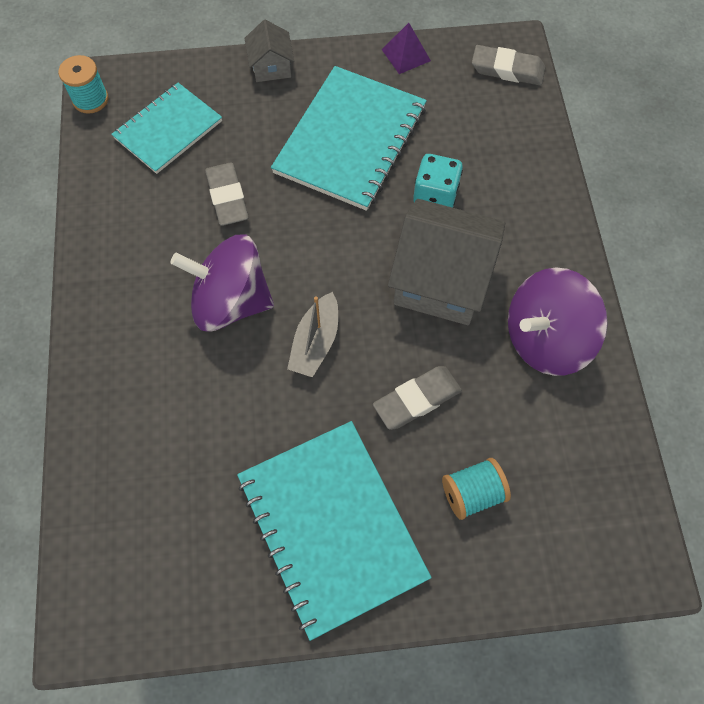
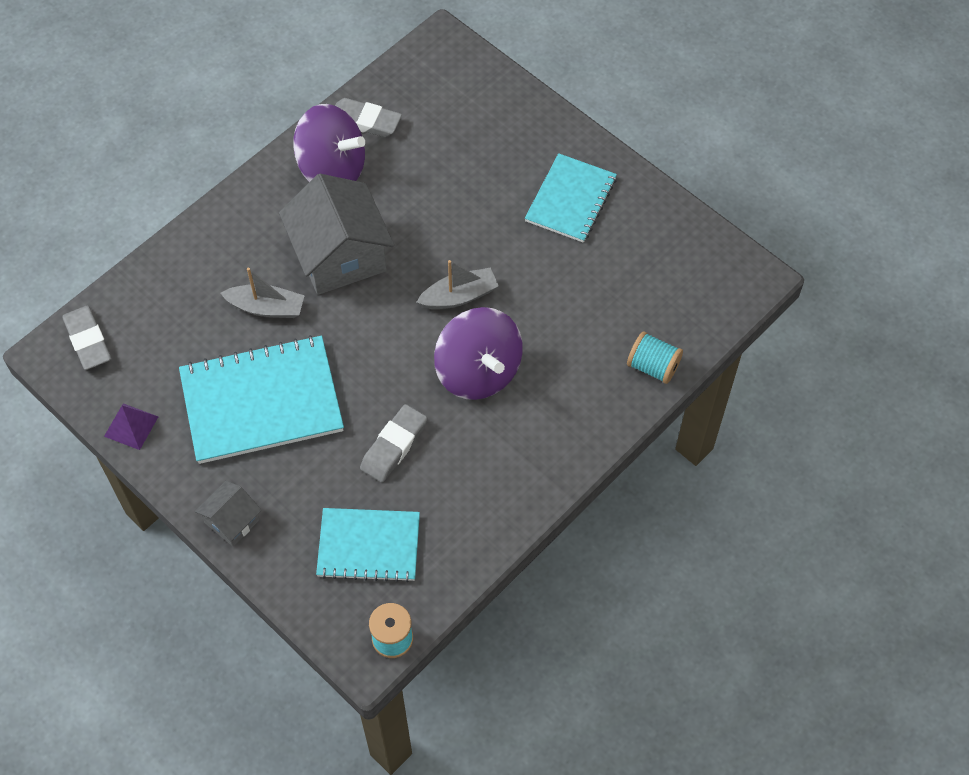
camera: 130 degrees left, 5 degrees down
turquoise notebook [237,421,432,641] -> turquoise notebook [525,153,617,243], size x0.64
grey eraser [373,366,462,430] -> grey eraser moved to [335,98,402,137]
turquoise dice [413,154,463,208] -> grey boat [221,268,305,318]
turquoise spool [442,458,511,520] -> turquoise spool moved to [627,331,683,384]

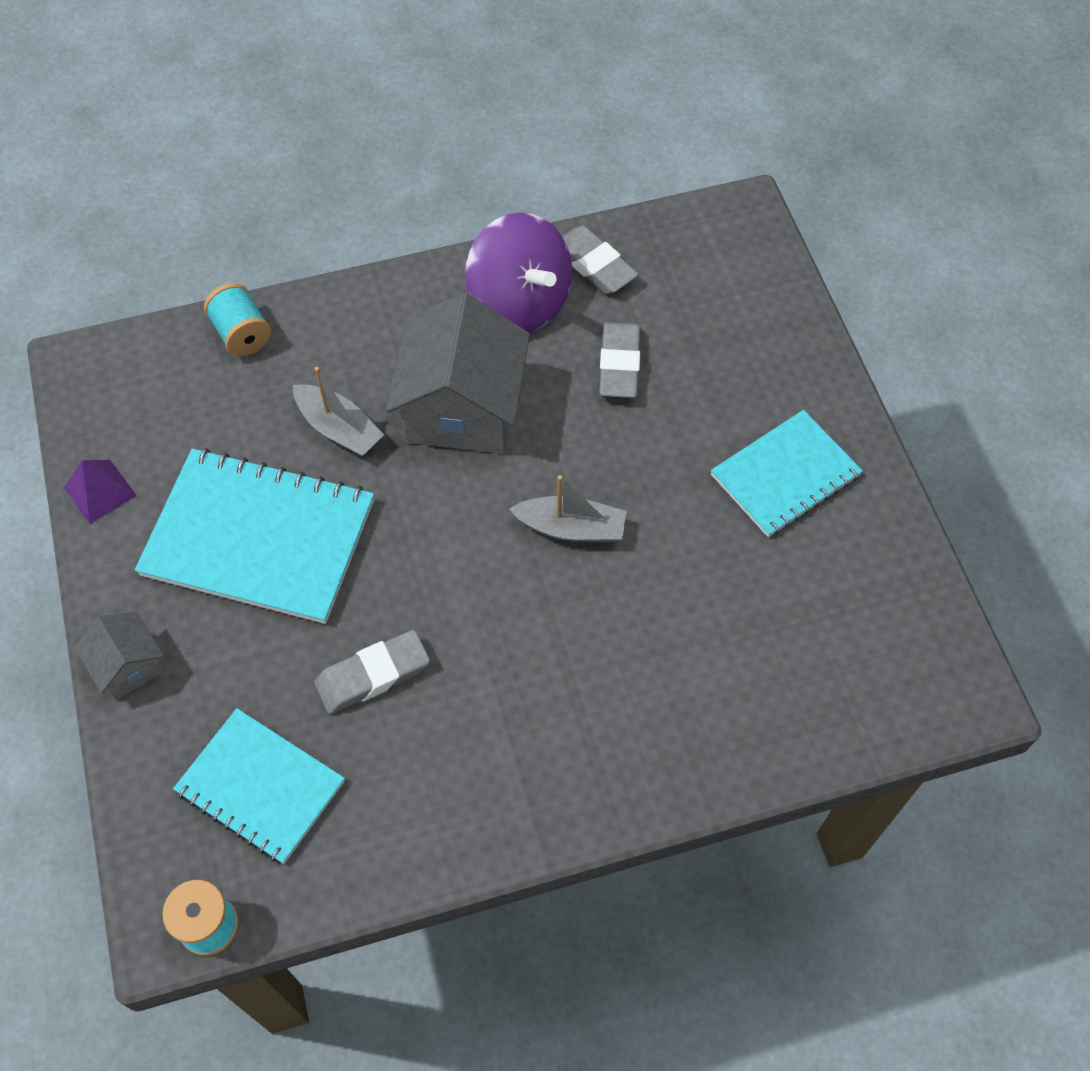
camera: 30 degrees right, 0 degrees up
grey eraser [62,306,111,370] -> grey eraser moved to [599,322,640,398]
grey house [195,481,262,546] -> grey house turned 75 degrees clockwise [74,612,165,700]
purple spinning top [434,307,523,400] -> none
turquoise spool [627,331,683,384] -> turquoise spool moved to [204,283,271,356]

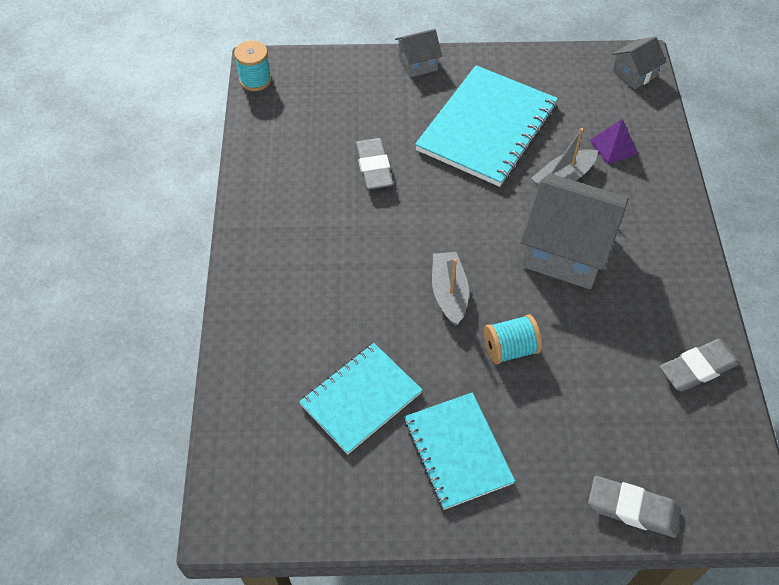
camera: 105 degrees right, 5 degrees down
purple pyramid [64,460,137,524] -> purple pyramid moved to [589,119,638,165]
turquoise notebook [173,708,345,864] -> turquoise notebook moved to [299,343,423,454]
turquoise spool [204,283,271,356] -> turquoise spool moved to [484,315,542,364]
purple spinning top [465,212,573,332] -> none
grey boat [509,475,626,542] -> grey boat turned 150 degrees clockwise [432,252,469,326]
grey eraser [599,322,640,398] -> grey eraser moved to [588,476,681,538]
none -> grey house [612,36,666,89]

